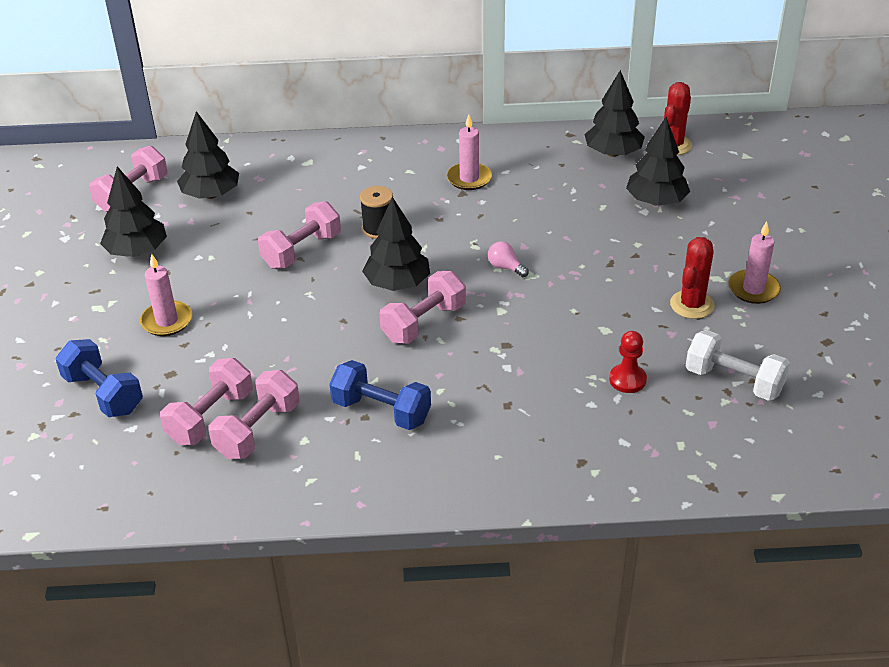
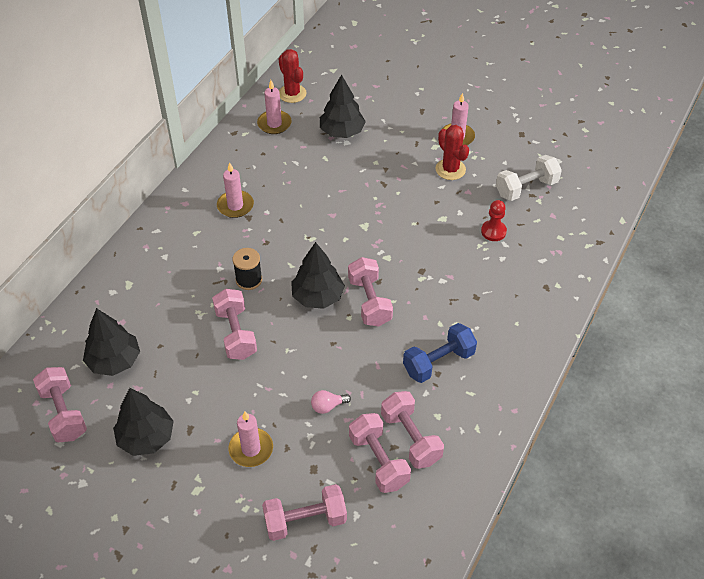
camera: 60 degrees left, 10 degrees up
blue dumbbell [56,339,143,417] -> pink dumbbell [262,484,347,541]
pink light bulb [488,241,529,277] -> pink light bulb moved to [311,390,351,414]
black tree [584,70,645,157] -> pink candle [257,80,291,134]

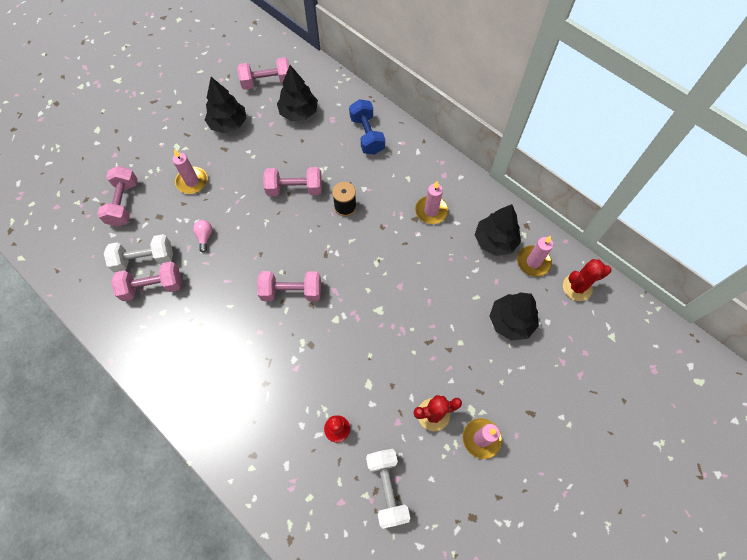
camera: 105 degrees right, 15 degrees up
black tree [291,242,345,309] -> black tree moved to [475,204,521,256]
pink dumbbell [349,413,411,493] -> white dumbbell [104,234,173,272]
blue dumbbell [403,323,477,383] -> blue dumbbell moved to [349,99,385,155]

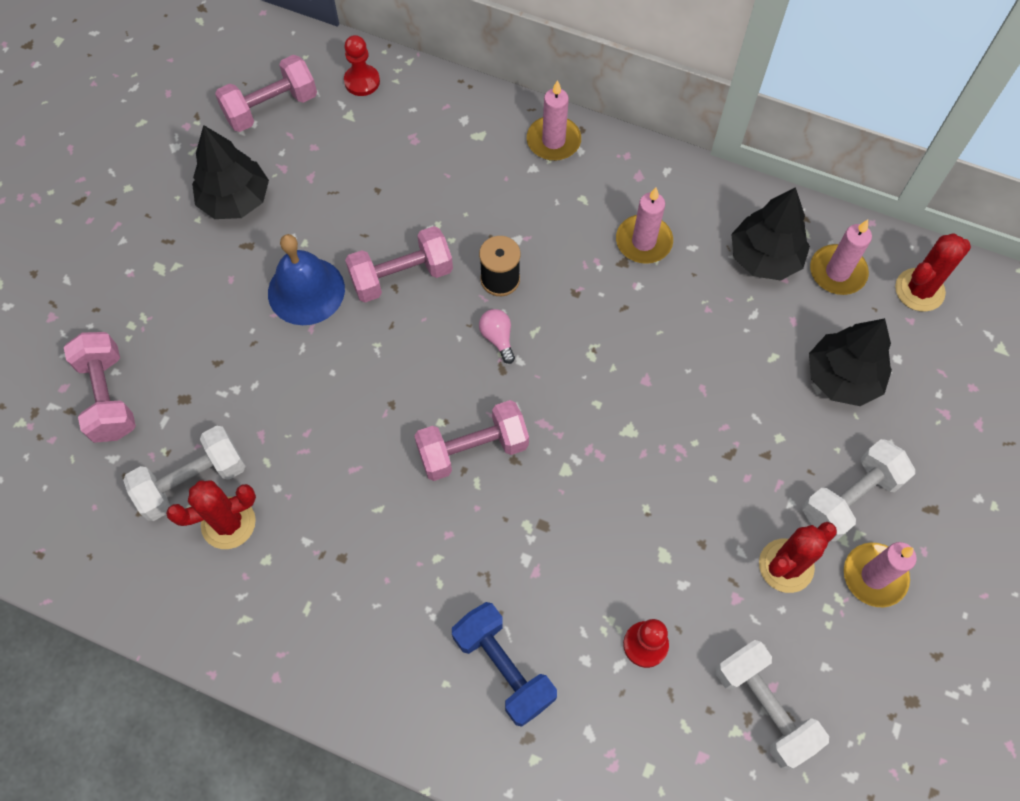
camera: 20 degrees left, 0 degrees up
pink dumbbell [111,261,182,301] -> red cactus [166,480,256,549]
pink candle [172,149,208,194] -> pink candle moved to [527,80,581,161]
pink light bulb [193,220,212,253] -> pink light bulb moved to [479,309,515,364]
black tree [277,65,318,121] -> none
blue dumbbell [349,99,385,155] -> blue dumbbell moved to [452,602,557,727]
none -> blue bell [268,234,345,325]
none -> red pawn [344,35,380,96]
none -> white dumbbell [802,439,915,541]

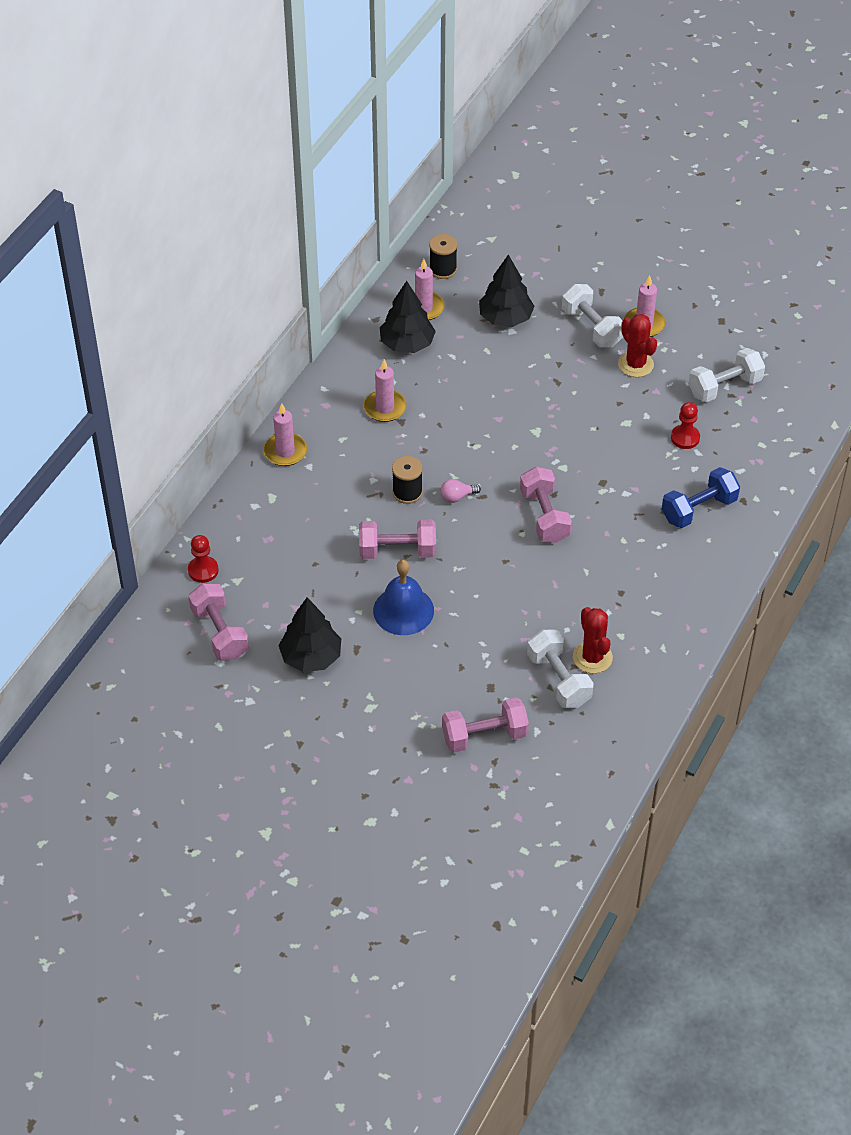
camera: 85 degrees left, 15 degrees down
pink dumbbell [345,226,453,302] -> pink dumbbell turned 75 degrees counterclockwise [359,520,436,559]
red cactus [895,234,971,312] -> black spool [429,234,457,279]

